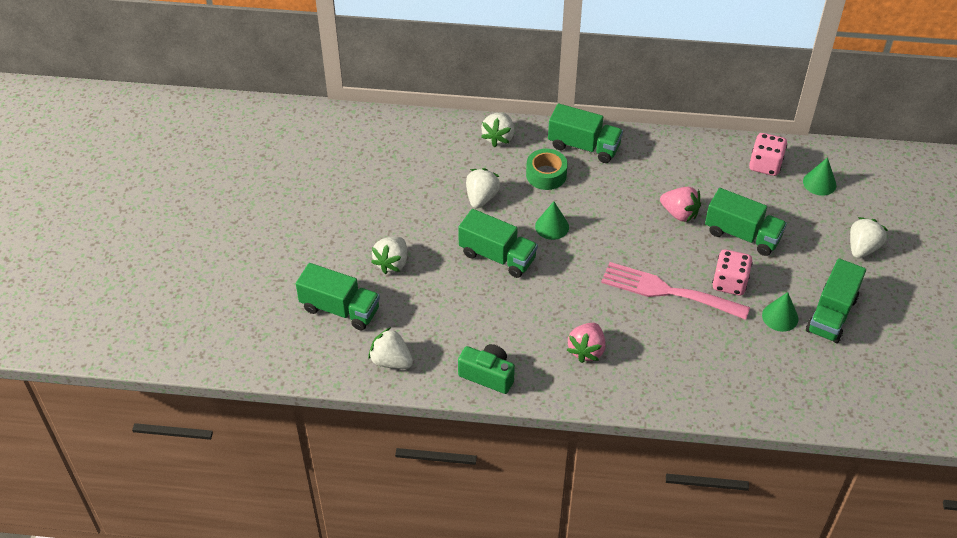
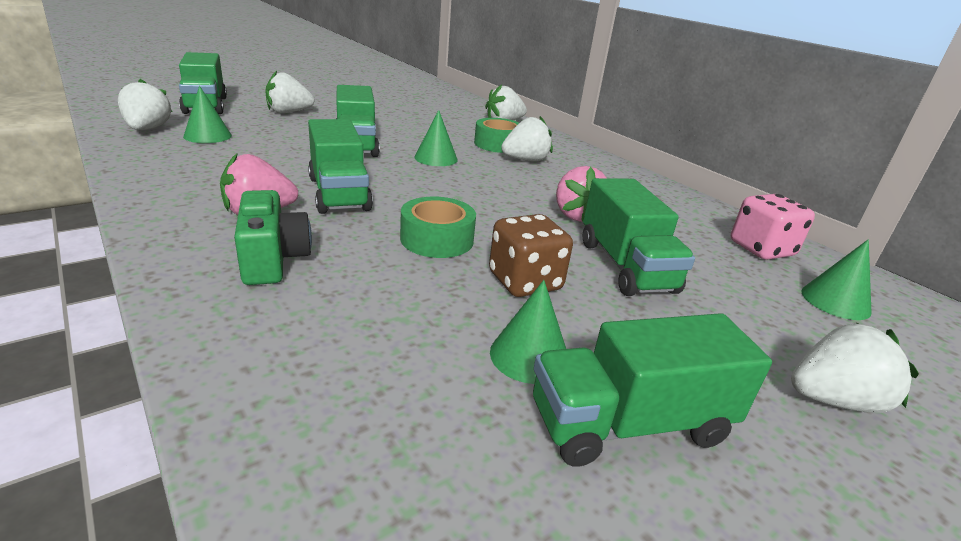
camera: 45 degrees right, 20 degrees down
green camera [458,344,515,394] -> green camera moved to [234,190,312,285]
white strawberry [466,168,500,209] -> white strawberry moved to [501,116,553,161]
green truck [548,103,623,163] -> green truck moved to [308,119,373,214]
pink fork [601,262,750,320] -> green tape [400,197,476,258]
pink dice [712,249,753,296] -> brown dice [489,214,573,297]
none -> green cone [183,86,232,143]

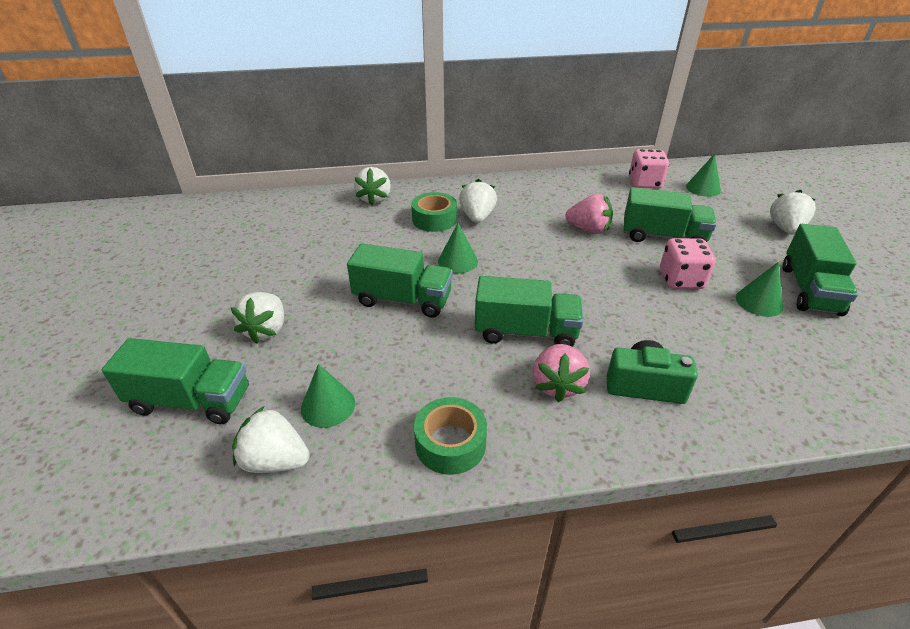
camera: 60 degrees left, 10 degrees up
green tape [400,197,476,258] -> green tape moved to [414,397,487,475]
brown dice [489,214,573,297] -> pink dice [660,238,716,289]

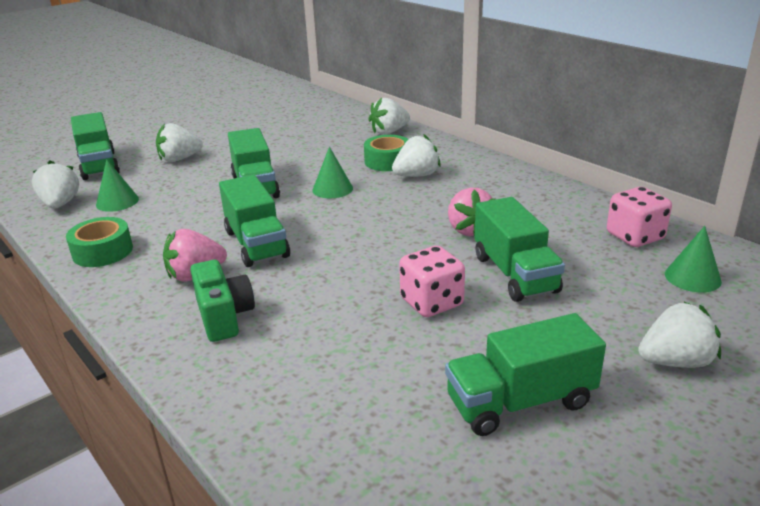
camera: 60 degrees right, 10 degrees down
green cone [736,262,783,317] -> none

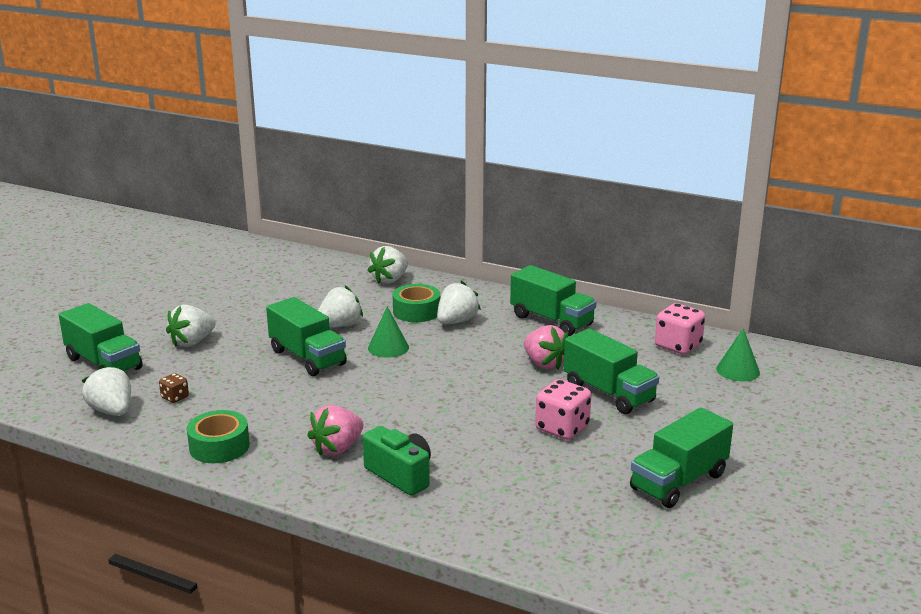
camera: 25 degrees left, 5 degrees down
green cone [96,159,139,212] -> brown dice [159,373,189,403]
green truck [219,175,290,267] -> green truck moved to [510,265,596,336]
white strawberry [638,301,721,368] -> white strawberry moved to [318,286,363,327]

